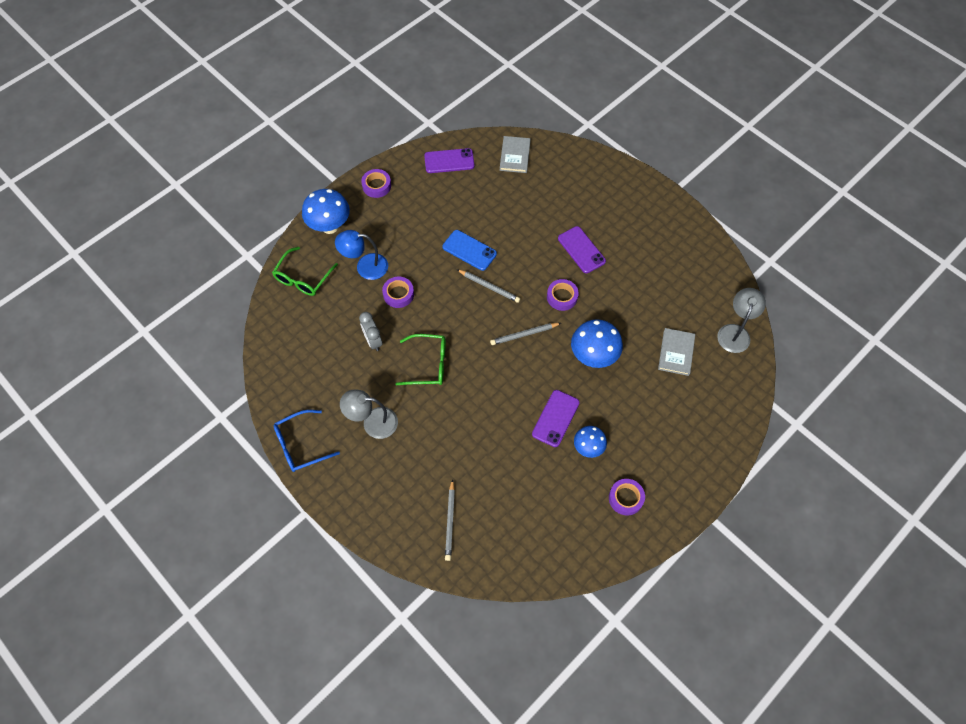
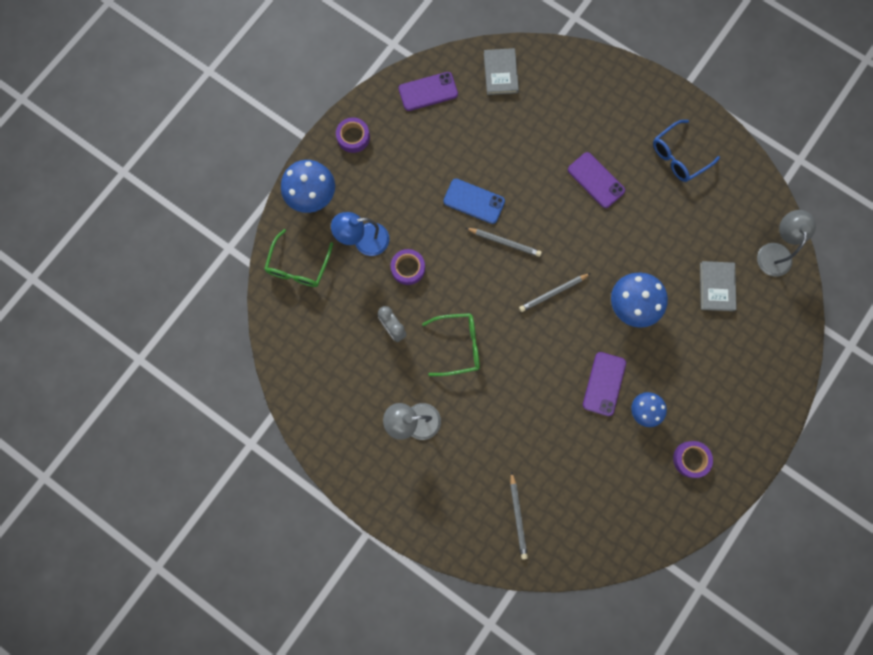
camera: 10 degrees left, 15 degrees up
blue glasses [274,410,340,472] -> blue glasses moved to [653,120,720,182]
purple tape [547,279,579,311] -> none

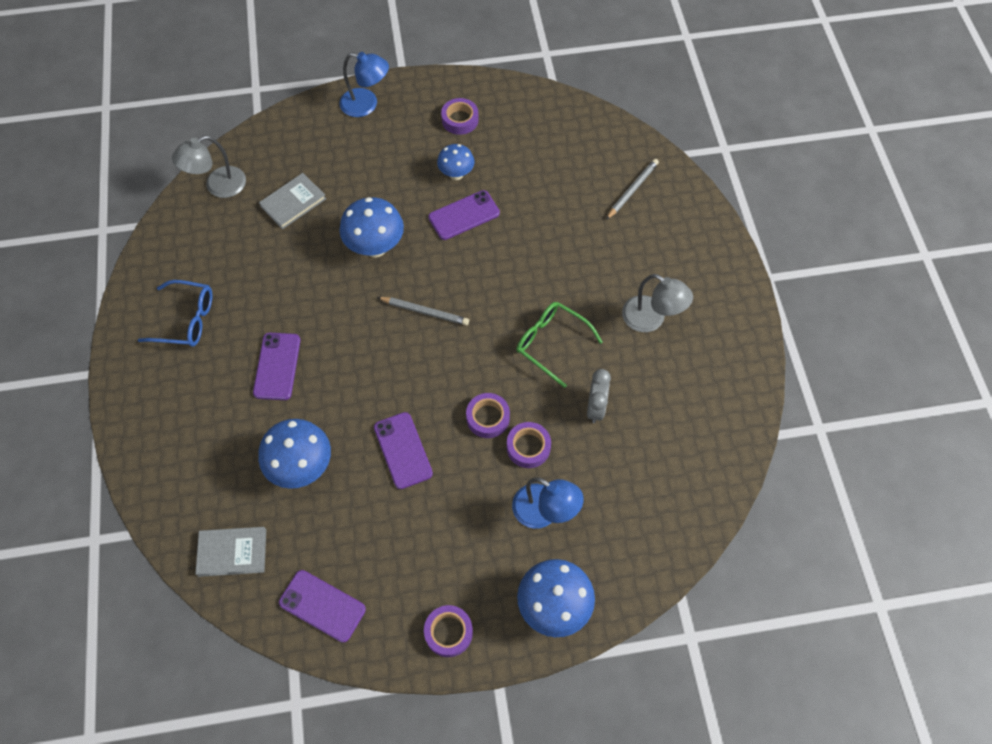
camera: 135 degrees left, 15 degrees down
green glasses [264,229,333,287] -> none
blue phone [443,179,505,224] -> purple phone [374,412,433,489]
grey pencil [466,228,542,257] -> none
grey book [484,48,519,95] -> grey book turned 45 degrees clockwise [195,527,266,577]
none -> blue mushroom [258,419,331,489]
none -> blue lamp [339,52,389,117]
none -> purple tape [466,393,510,438]

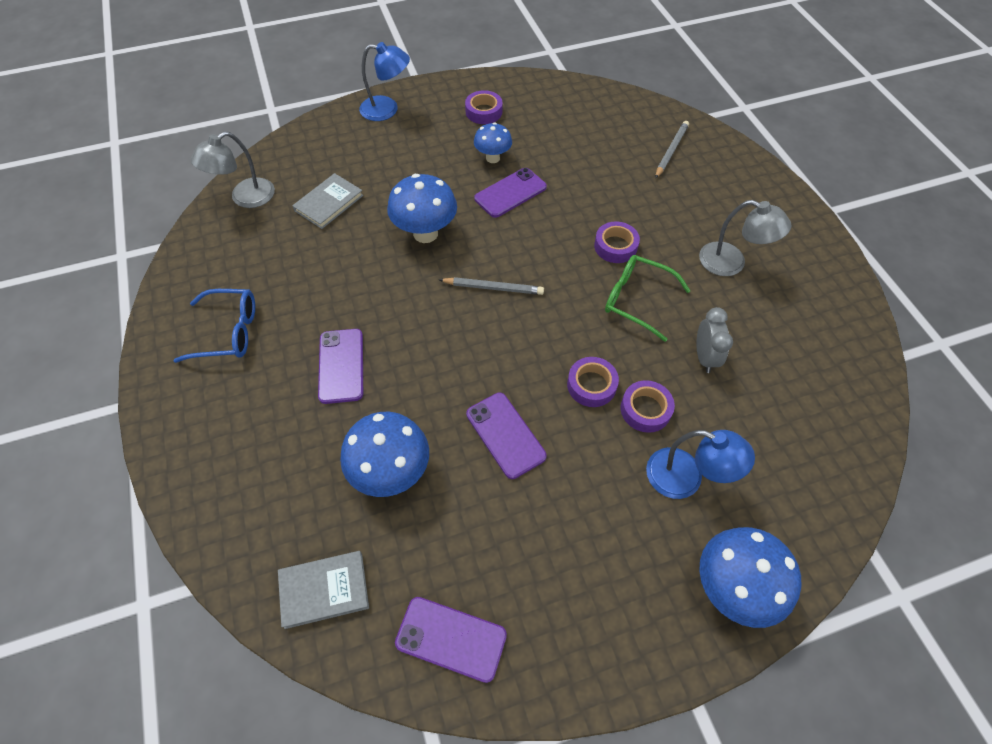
camera: 10 degrees left, 5 degrees down
purple tape [424,605,473,657] -> purple tape moved to [594,221,640,263]

